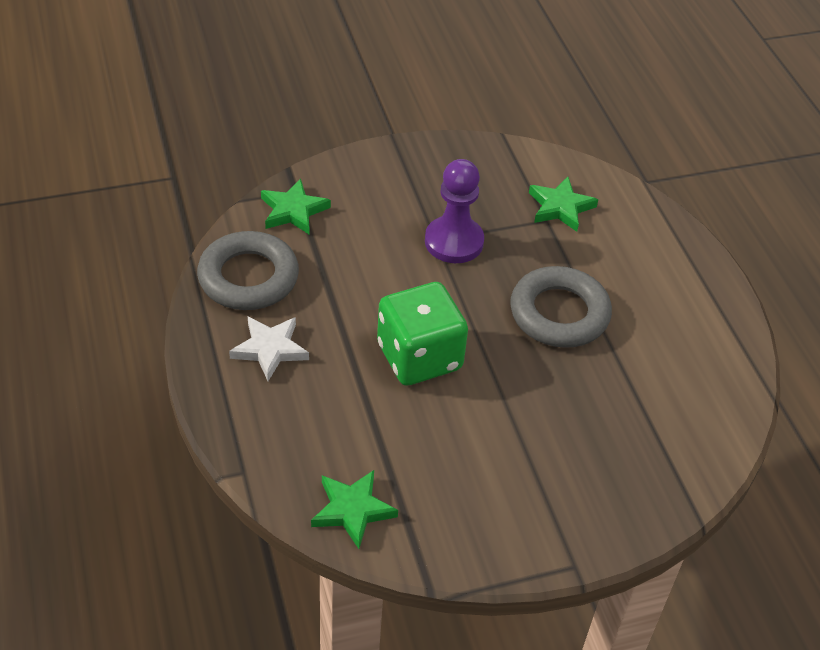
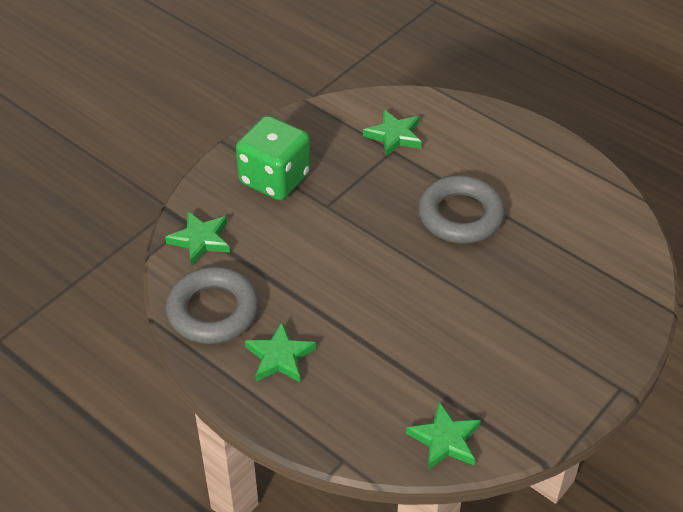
camera: 30 degrees left, 0 degrees up
white star [229,317,309,381] -> green star [245,322,316,383]
green dice [377,282,468,386] -> green dice moved to [236,116,311,200]
purple pawn [425,159,484,263] -> none

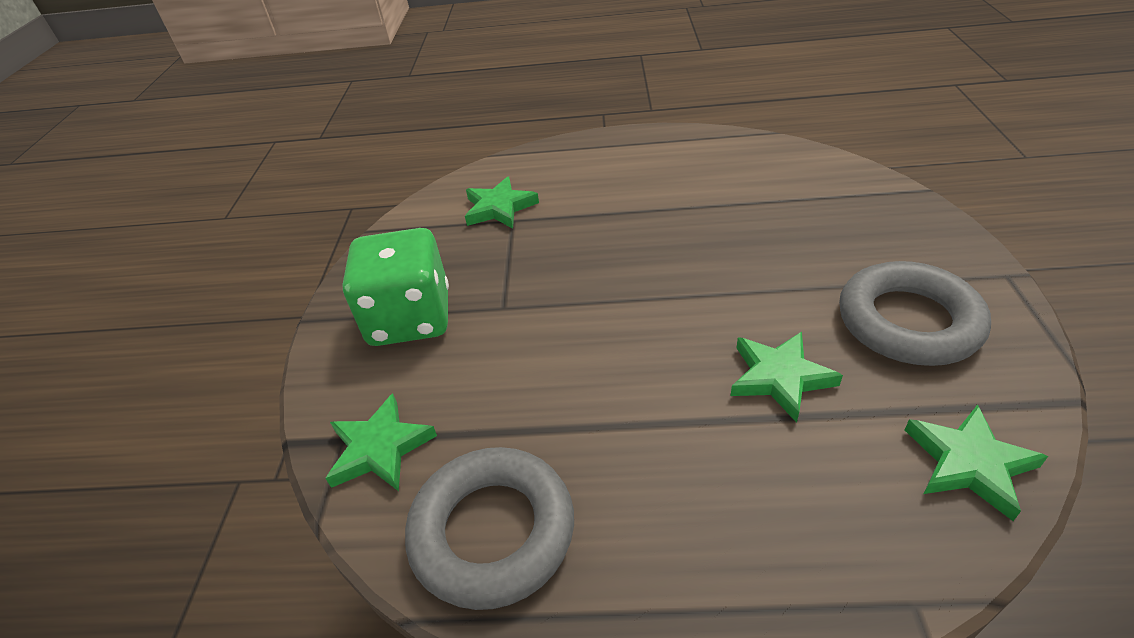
camera: 35 degrees left, 5 degrees down
green star [245,322,316,383] -> green star moved to [731,332,843,423]
grey ring [418,175,505,244] -> grey ring moved to [839,261,991,366]

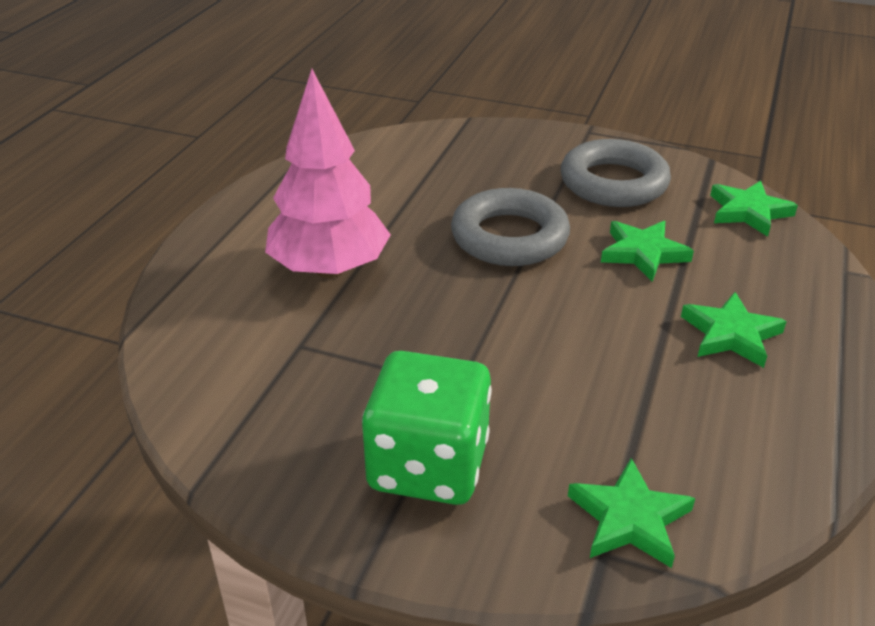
camera: 75 degrees left, 5 degrees down
grey ring [405,447,574,610] -> grey ring moved to [451,188,570,266]
green star [465,176,539,229] -> green star moved to [681,292,787,368]
none -> pink tree [265,69,391,278]

